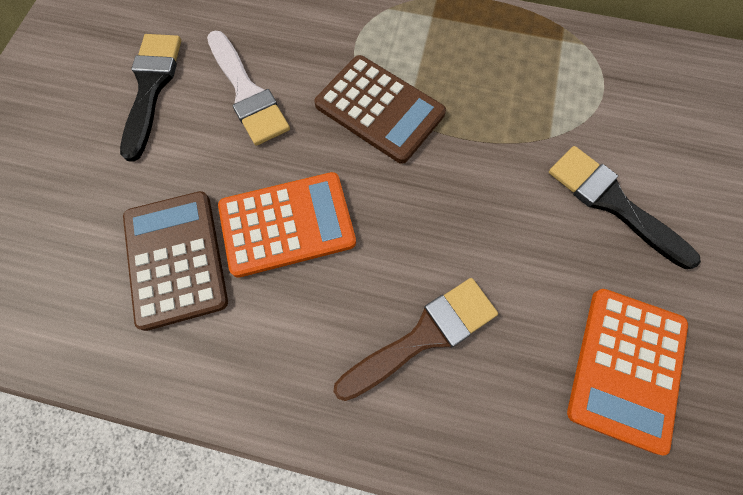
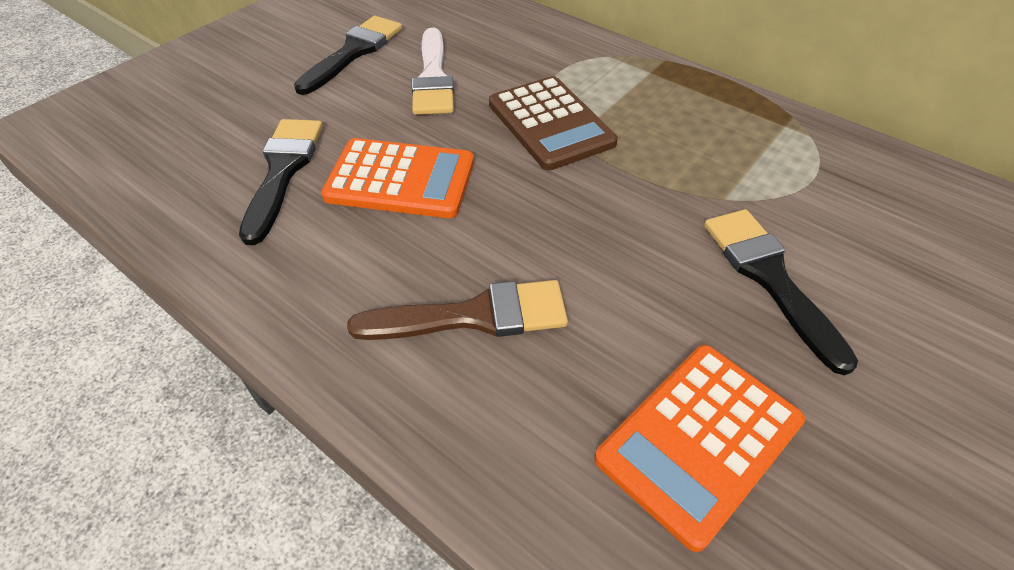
camera: 25 degrees right, 20 degrees down
brown calculator [123,191,228,331] -> black brush [239,119,323,245]

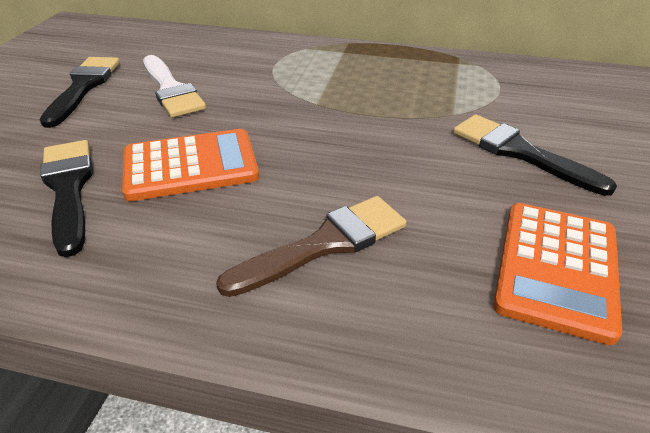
camera: 25 degrees left, 10 degrees down
brown calculator [489,76,618,170] -> none

